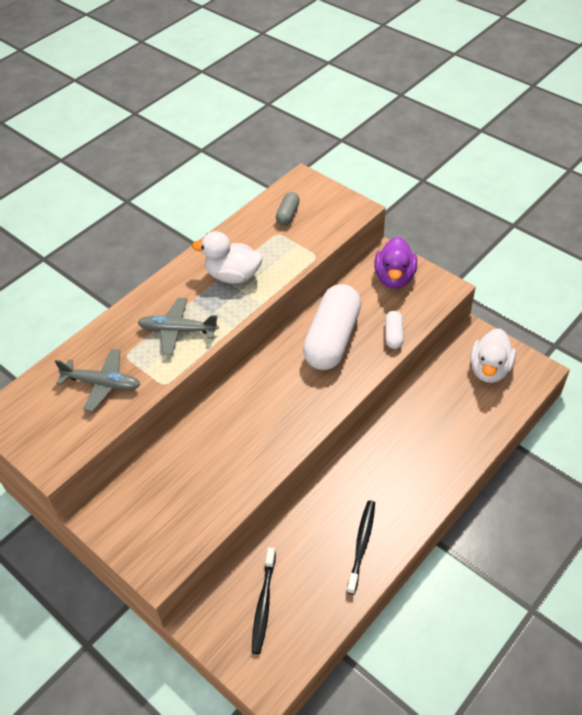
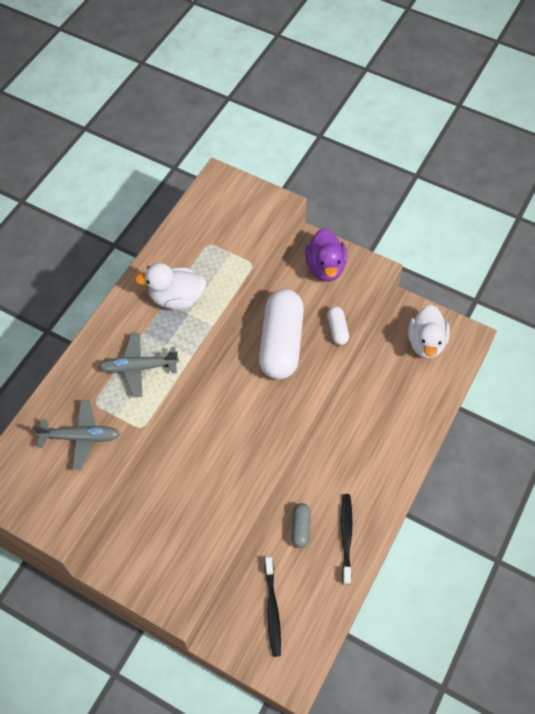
camera: 15 degrees left, 10 degrees up
grey capsule [276,192,300,225] -> grey capsule moved to [291,503,311,548]

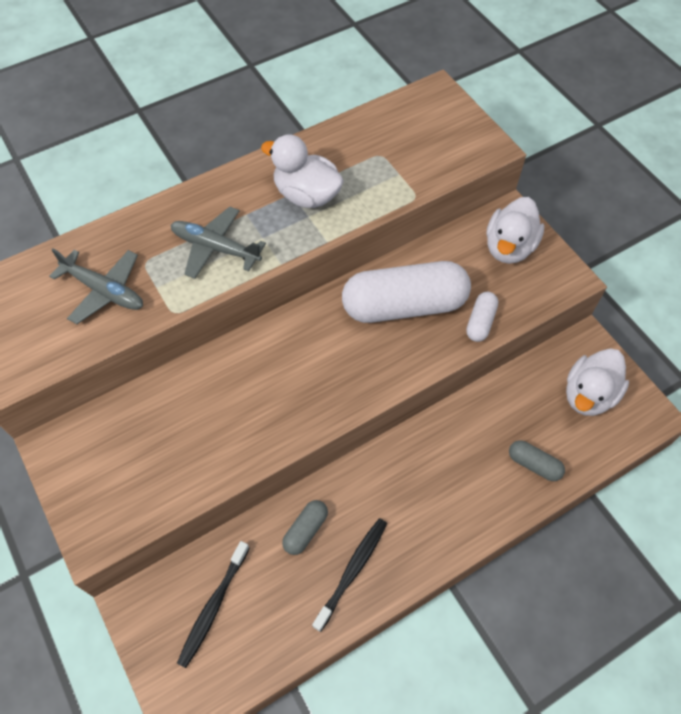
camera: 30 degrees right, 0 degrees up
white capsule [259,289,304,379] -> white capsule turned 45 degrees clockwise [342,261,471,323]
purple duck [305,228,347,282] -> white duck [486,197,544,264]
none -> grey capsule [509,440,565,481]

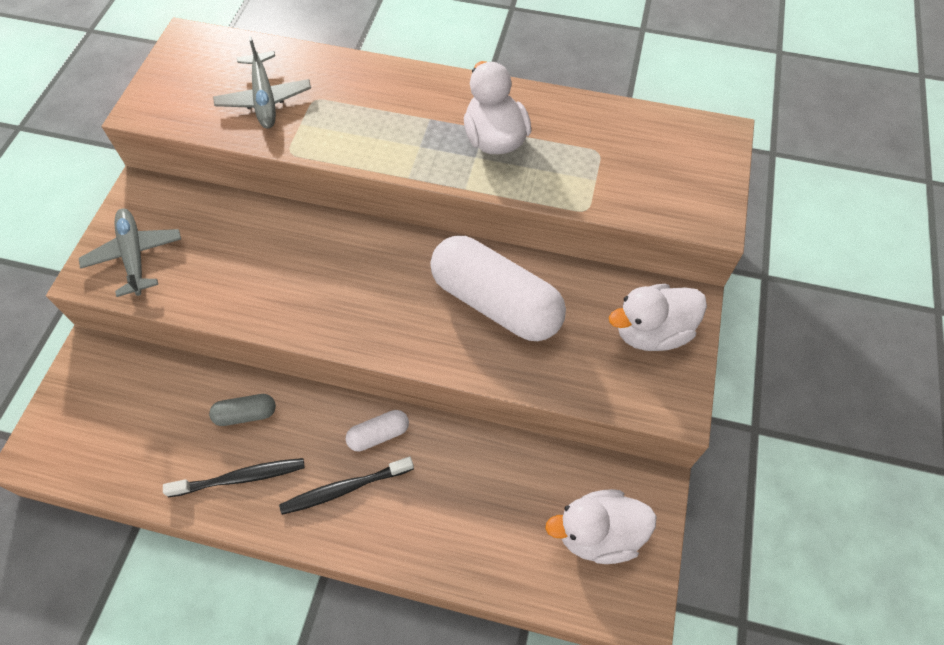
camera: 45 degrees right, 0 degrees up
grey plane [171,207,266,279] -> grey plane moved to [79,208,181,297]
black toothbrush [177,541,250,668] -> black toothbrush moved to [279,457,414,515]
white capsule [466,292,498,342] -> white capsule moved to [346,410,409,451]
grey capsule [509,440,565,481] -> none

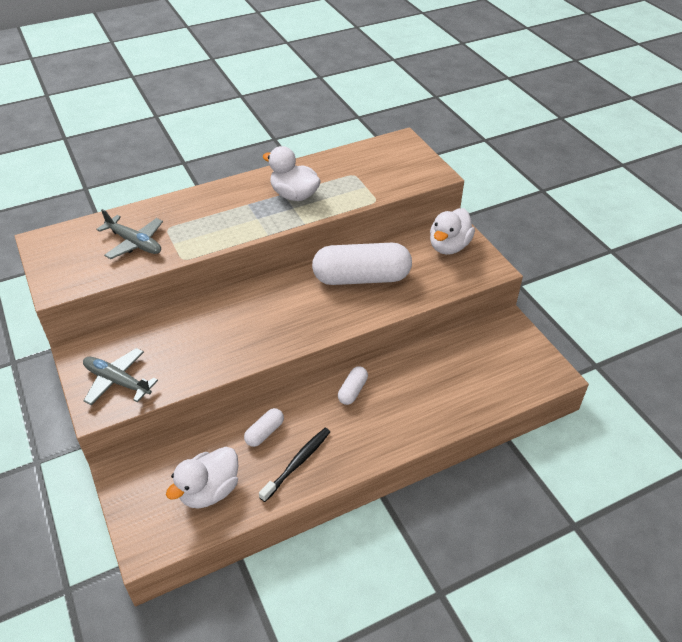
camera: 40 degrees left, 15 degrees down
grey capsule [209,394,276,426] -> white capsule [244,408,284,447]
black toothbrush [279,457,414,515] -> none
white duck [545,489,656,564] -> white duck moved to [166,447,238,508]

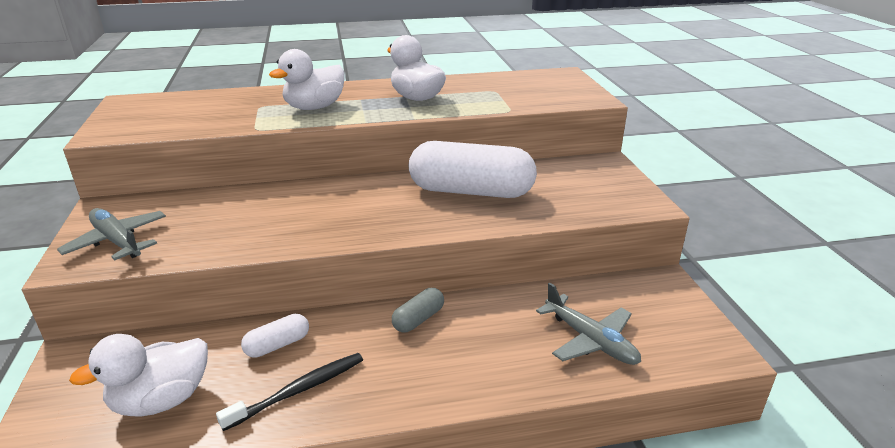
camera: 15 degrees right, 15 degrees down
grey plane [96,209,163,259] -> grey plane moved to [536,282,641,365]
white capsule [338,366,368,405] -> grey capsule [392,288,444,333]
white duck [430,208,475,255] -> white duck moved to [269,49,344,110]

